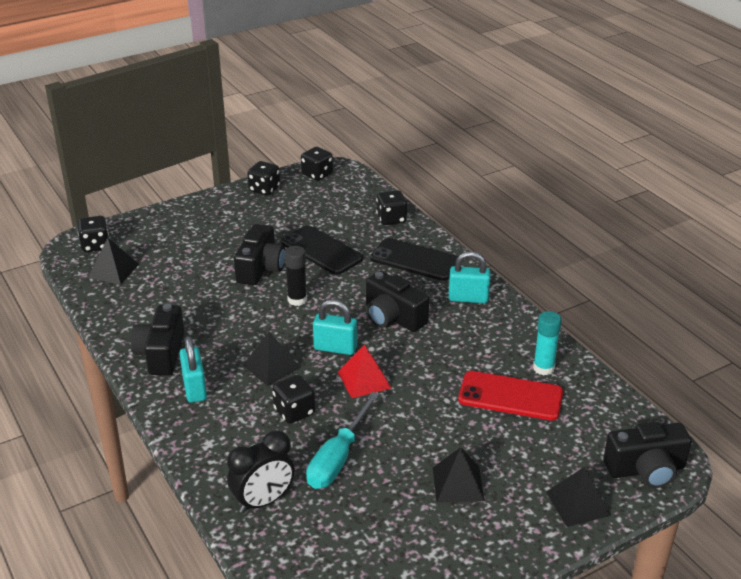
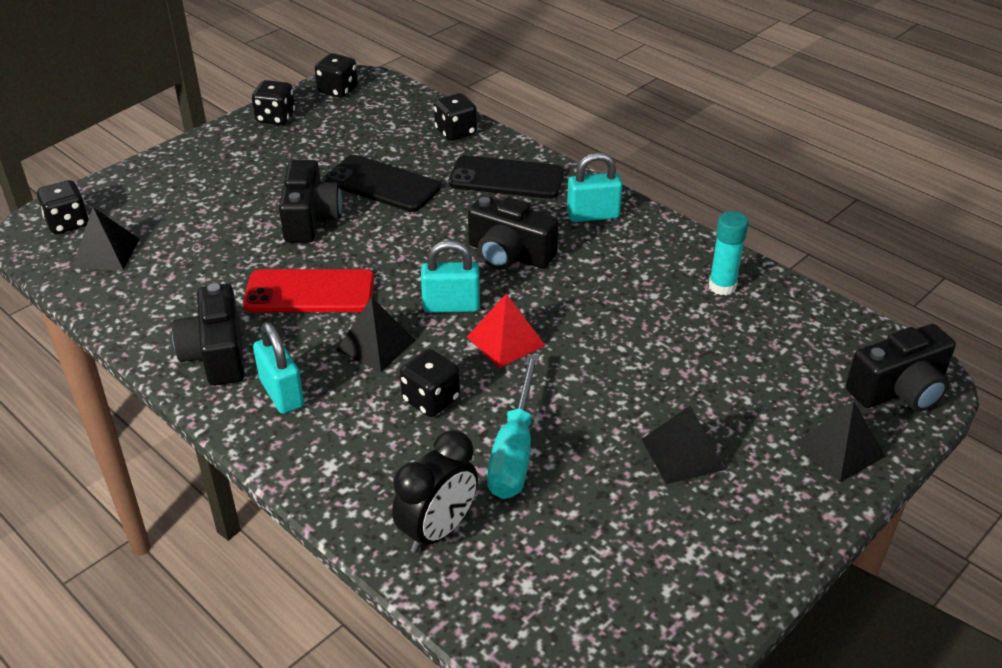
camera: 15 degrees left, 5 degrees up
black glue stick [285,246,307,306] -> none
red phone [458,371,563,421] -> red phone moved to [243,269,374,312]

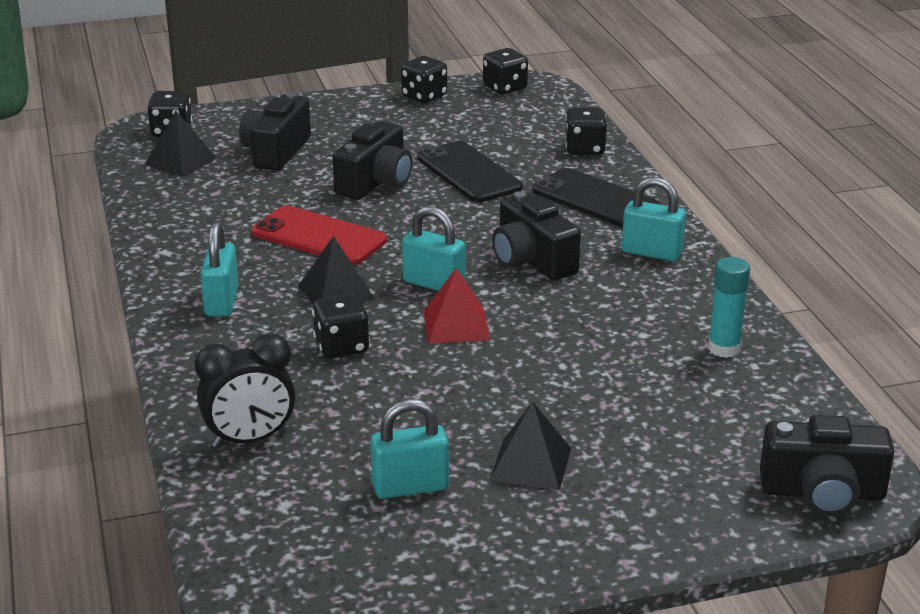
camera: 30 degrees right, 10 degrees down
black camera [172,283,245,386] -> black camera moved to [239,92,311,171]
turquoise screwdriver [487,354,539,499] -> none
black pyramid [794,401,886,482] -> none
none -> turquoise padlock [370,399,449,499]

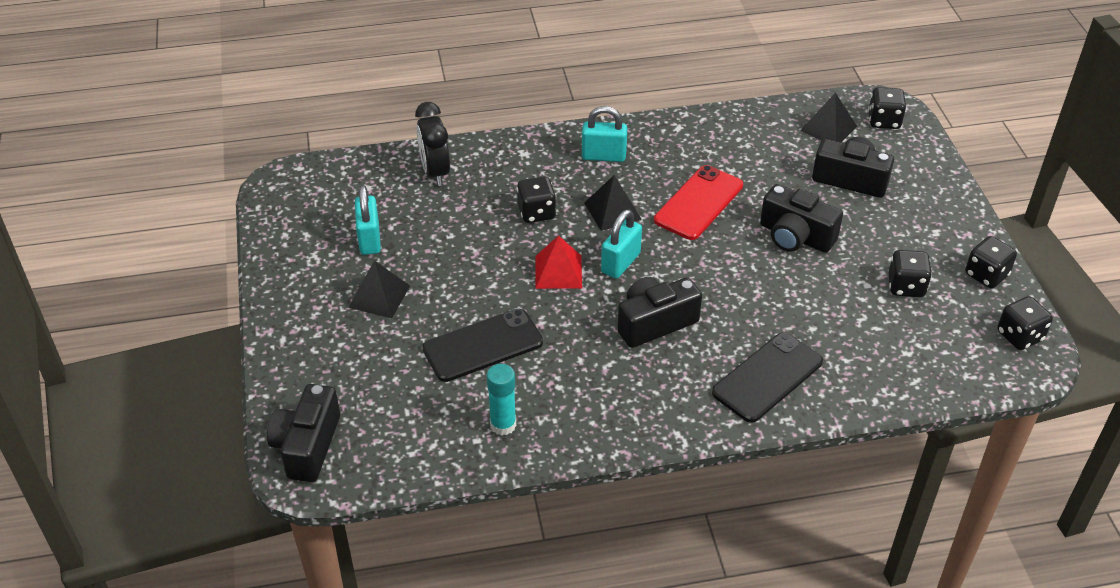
camera: 95 degrees right, 15 degrees up
black phone [417,141,523,202] -> black phone moved to [422,309,543,382]
black dice [565,108,607,155] -> black dice moved to [888,250,932,297]
turquoise padlock [622,177,686,261] -> none

